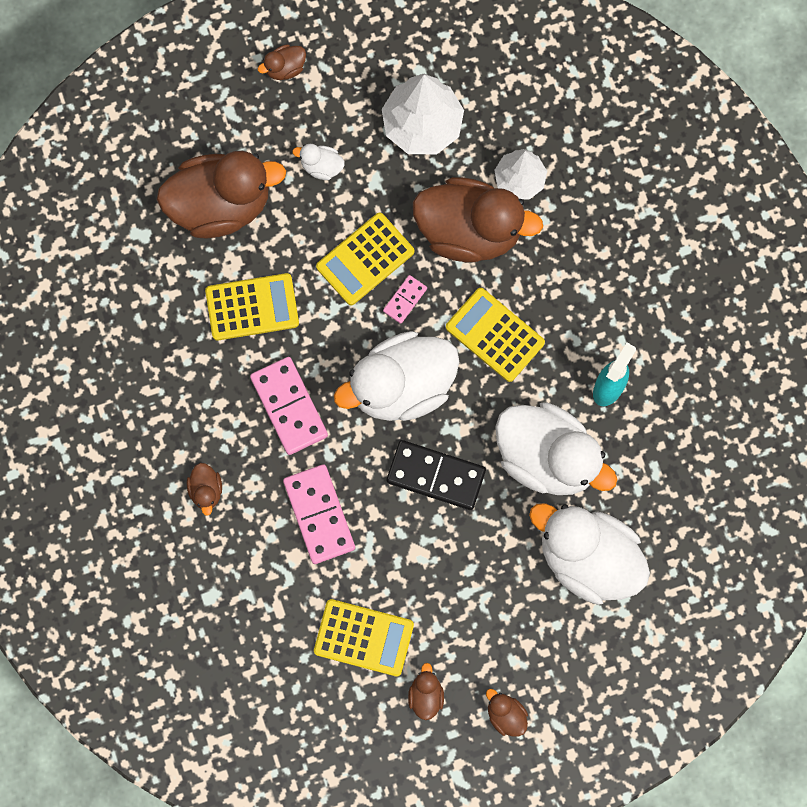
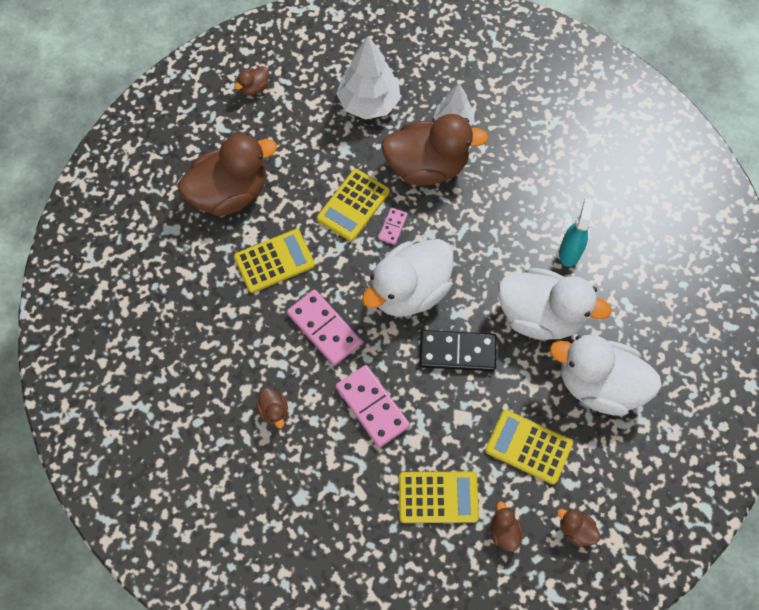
camera: 15 degrees left, 10 degrees down
white duck [292,144,344,180] -> none
yellow calculator [446,288,545,382] -> yellow calculator moved to [485,410,573,484]

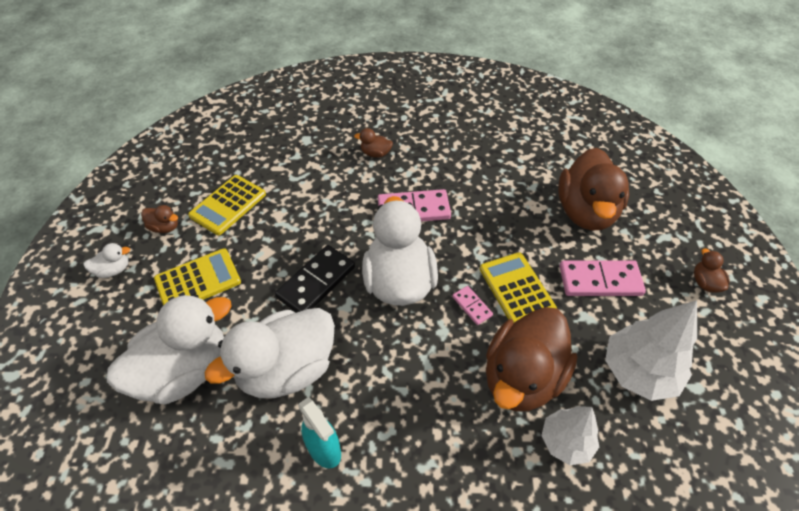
camera: 125 degrees right, 15 degrees down
yellow calculator [234,229,315,293] -> none
pink domino [336,365,410,447] -> pink domino moved to [560,260,646,296]
brown duck [557,509,600,547] -> white duck [84,243,130,278]

